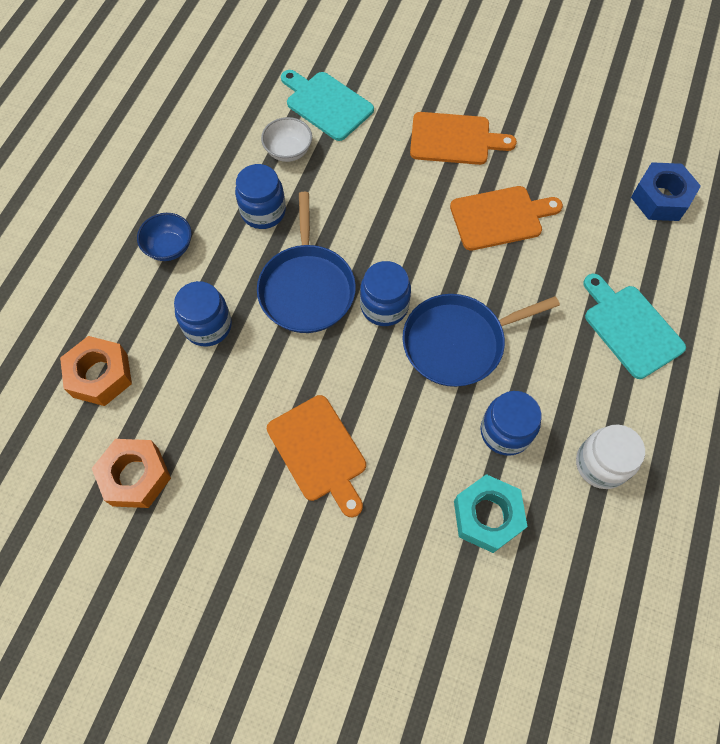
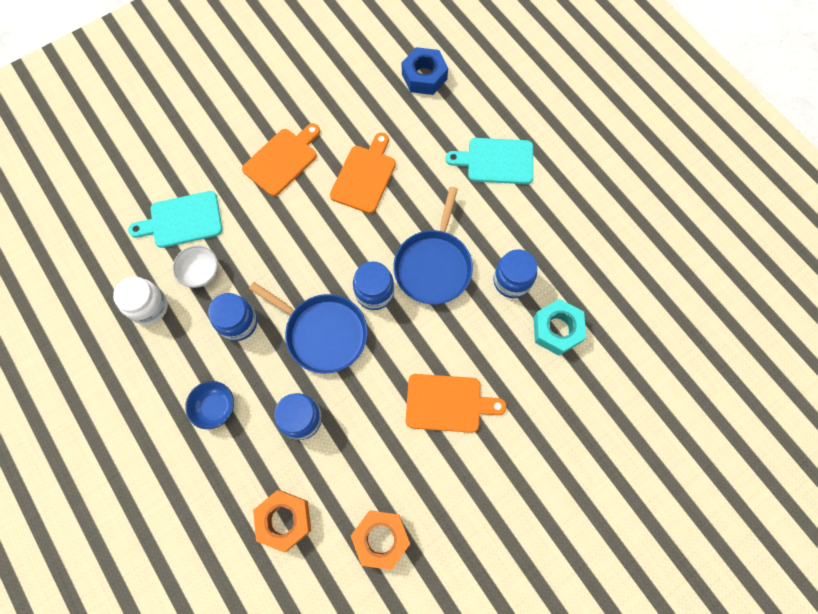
camera: 55 degrees left, 5 degrees up
white jar [576,424,645,489] -> white jar moved to [113,276,168,325]

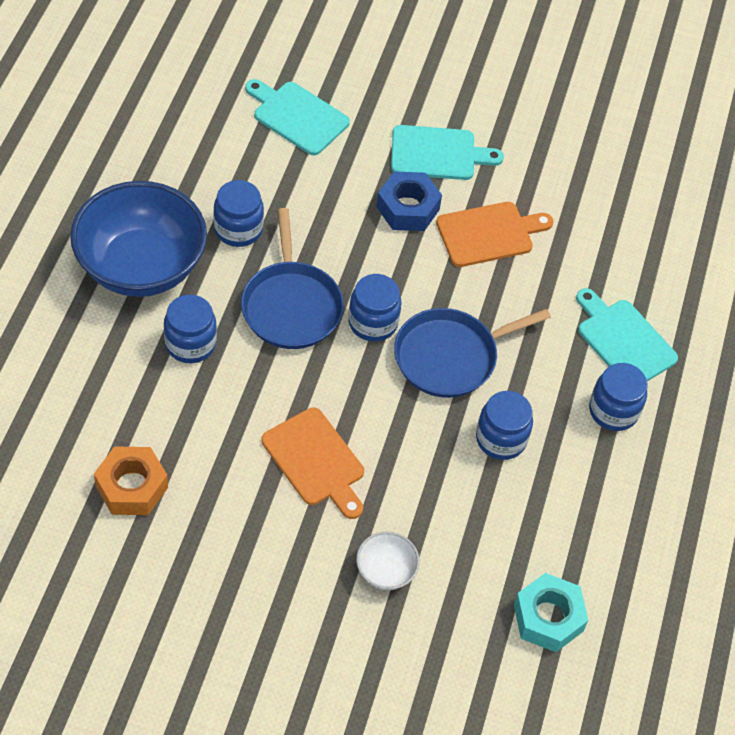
camera: 45 degrees right, 15 degrees down
white jar [113,276,168,325] -> none
white bowl [173,245,218,288] -> white bowl moved to [356,532,420,590]
blue bowl [185,381,234,429] -> blue bowl [70,181,207,297], size x2.33
orange cutting board [242,123,320,196] -> turquoise cutting board [391,125,504,180]
orange nut [253,490,311,552] -> none
blue nut [402,47,448,95] -> blue nut moved to [377,171,442,231]
turquoise nut [533,299,586,356] -> turquoise nut moved to [514,573,588,652]
none -> blue jar [589,363,648,431]

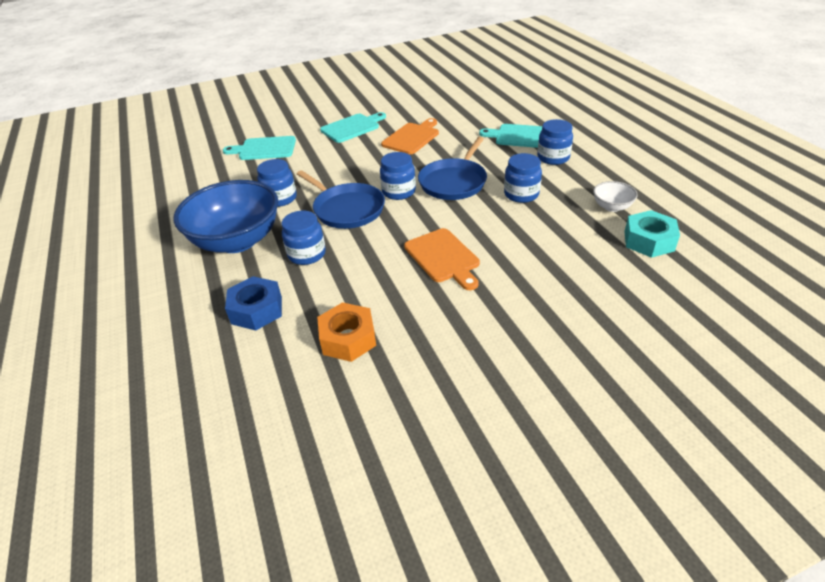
camera: 30 degrees left, 15 degrees down
orange cutting board [261,407,364,519] -> orange cutting board turned 45 degrees clockwise [404,228,480,290]
white bowl [356,532,420,590] -> white bowl moved to [593,181,638,212]
blue nut [377,171,442,231] -> blue nut moved to [225,276,282,331]

